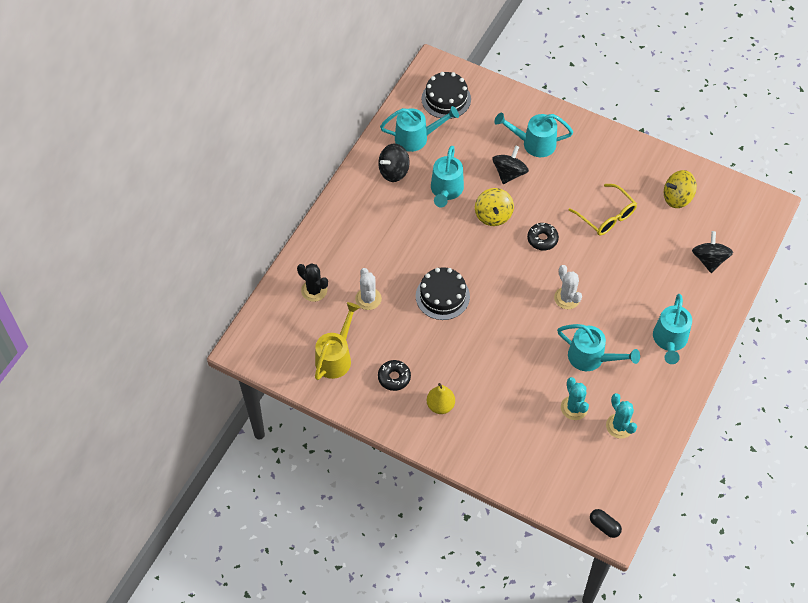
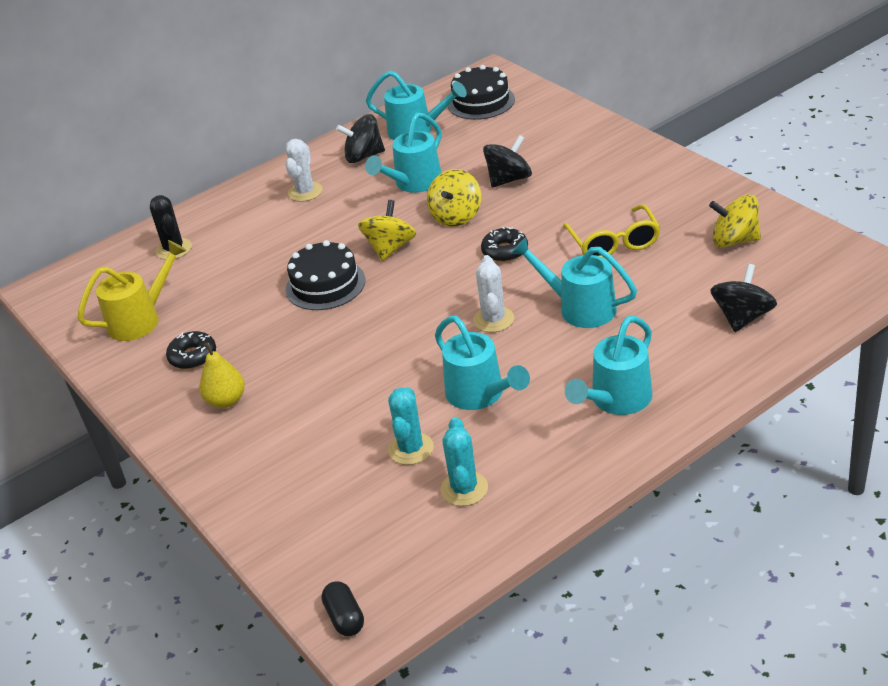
camera: 30 degrees right, 20 degrees down
white cactus [355,268,382,310] -> white cactus moved to [285,139,323,202]
turquoise watering can [494,113,573,157] -> turquoise watering can moved to [511,237,637,328]
none -> yellow spinning top [358,200,416,261]

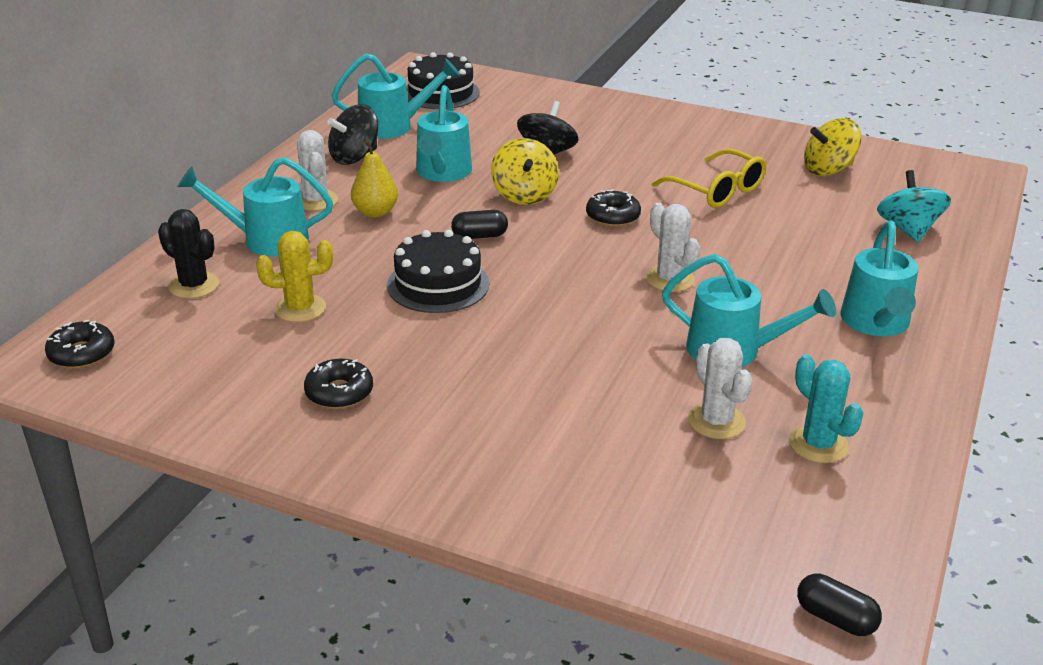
camera: 35 degrees left, 5 degrees down
yellow watering can [77,240,187,341] -> none
yellow pear [199,342,245,408] -> yellow pear moved to [351,140,398,217]
yellow spinning top [358,200,416,261] -> black capsule [451,210,508,239]
turquoise cactus [388,387,434,465] -> white cactus [688,338,753,439]
turquoise watering can [511,237,637,328] -> turquoise watering can moved to [177,157,333,257]
black spinning top [710,264,777,332] -> turquoise spinning top [877,170,951,242]
none -> black donut [45,320,115,368]
none -> yellow cactus [256,231,333,322]

